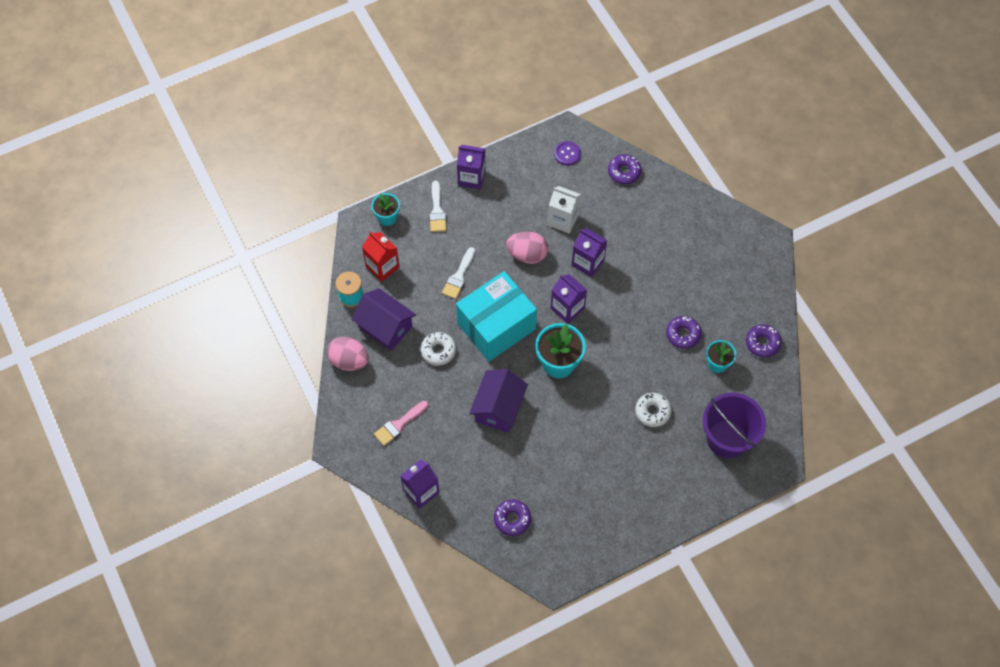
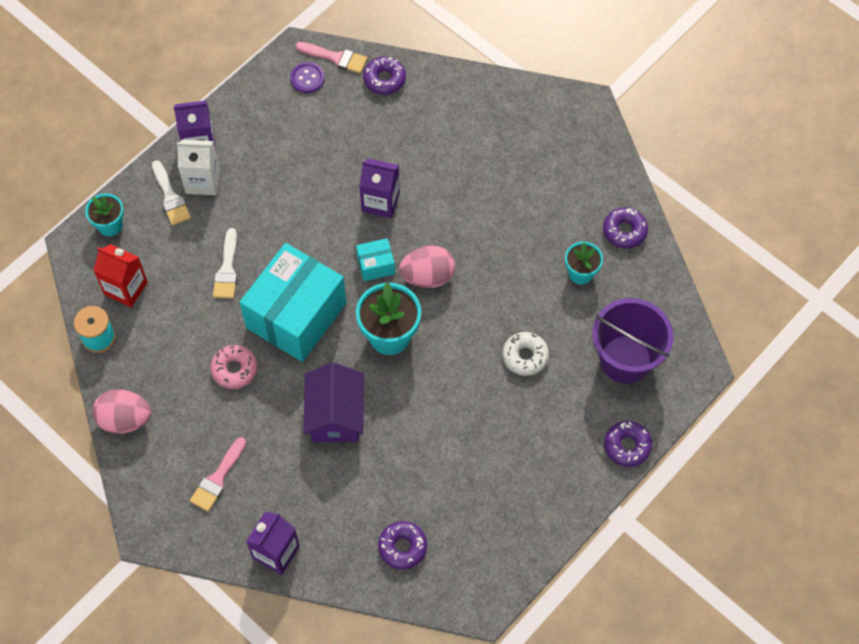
camera: 20 degrees left, 0 degrees up
purple house [351,288,416,350] -> none
white donut [421,332,456,366] -> pink donut [210,345,257,389]
pink egg [506,232,548,264] -> pink egg moved to [399,245,455,288]
white carton [548,186,581,234] -> white carton moved to [177,140,220,195]
purple carton [550,274,587,324] -> turquoise box [356,238,395,281]
purple donut [666,316,702,349] -> purple donut moved to [604,421,652,467]
none -> pink brush [296,42,367,73]

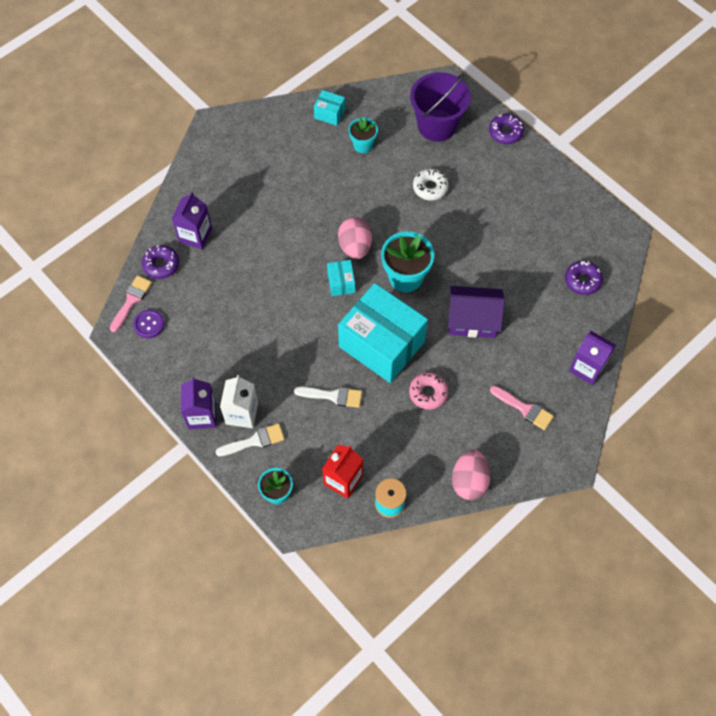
camera: 85 degrees left, 0 degrees up
purple carton [359,158,400,218] -> purple carton moved to [171,192,212,249]
purple donut [603,207,648,249] -> turquoise box [314,90,345,126]

